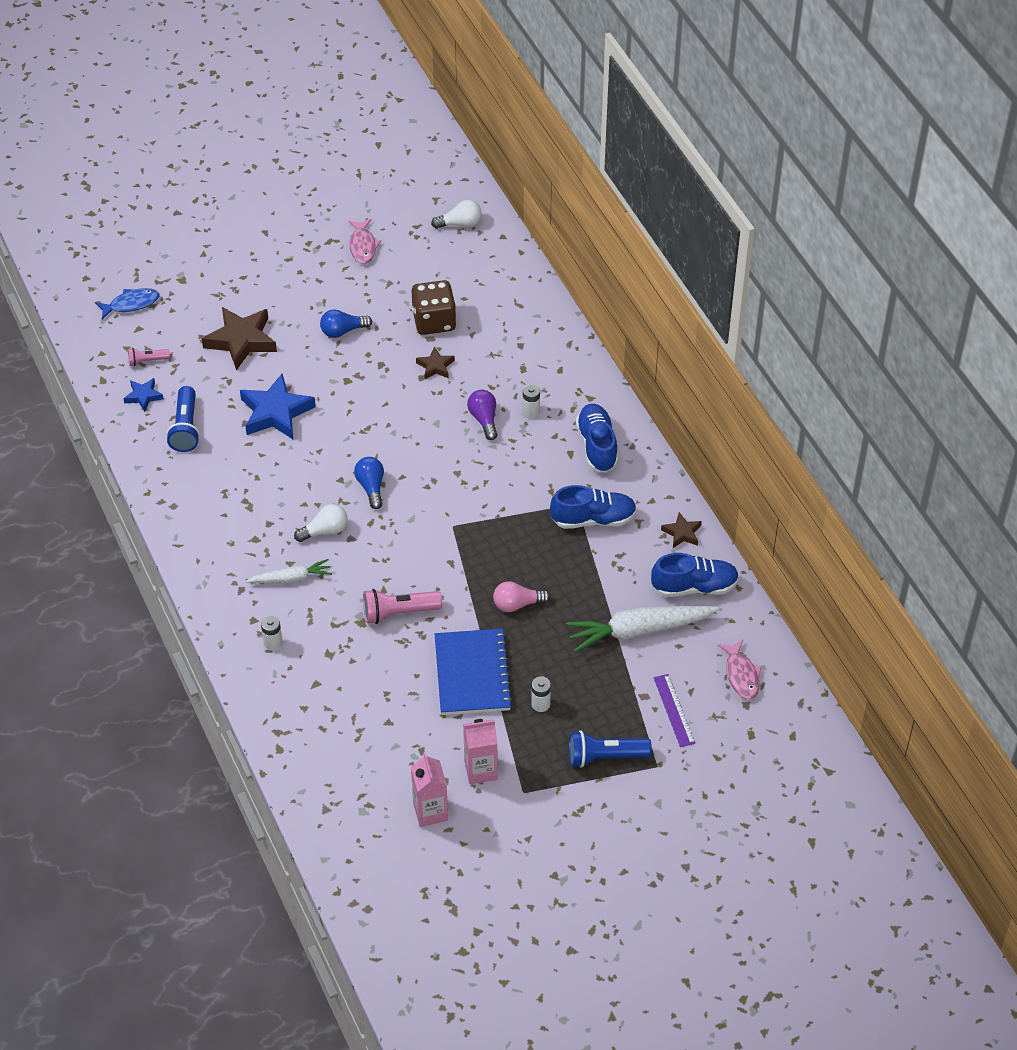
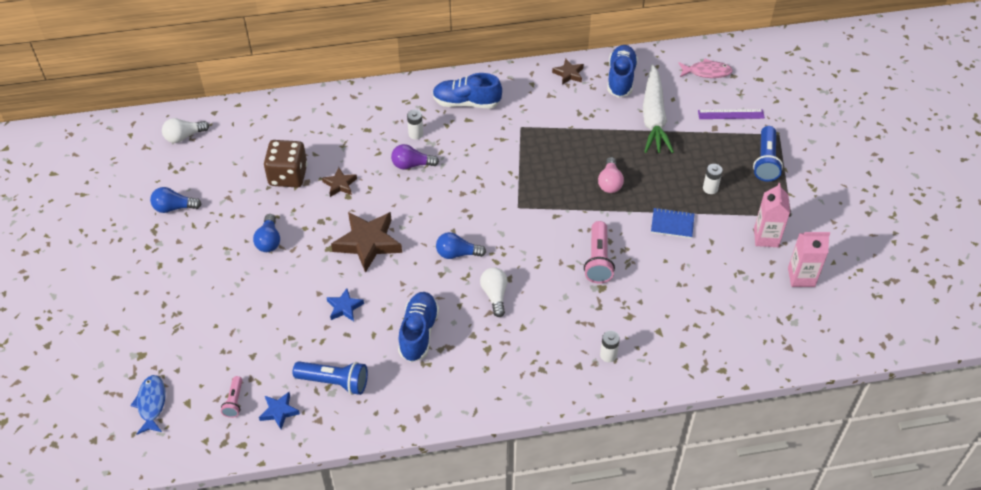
camera: 75 degrees left, 0 degrees up
brown star [202,307,277,370] -> brown star moved to [331,212,402,273]
blue star [240,374,316,439] -> blue star [326,288,364,321], size x0.52
white carrot [246,559,332,583] -> none
pink fish [348,219,381,264] -> blue light bulb [150,187,201,213]
white light bulb [431,200,482,229] -> white light bulb turned 120 degrees counterclockwise [162,118,209,143]
blue notebook [435,629,513,715] -> blue notebook [651,208,695,238], size x0.52
blue shoe [550,485,637,529] -> blue shoe moved to [398,292,439,362]

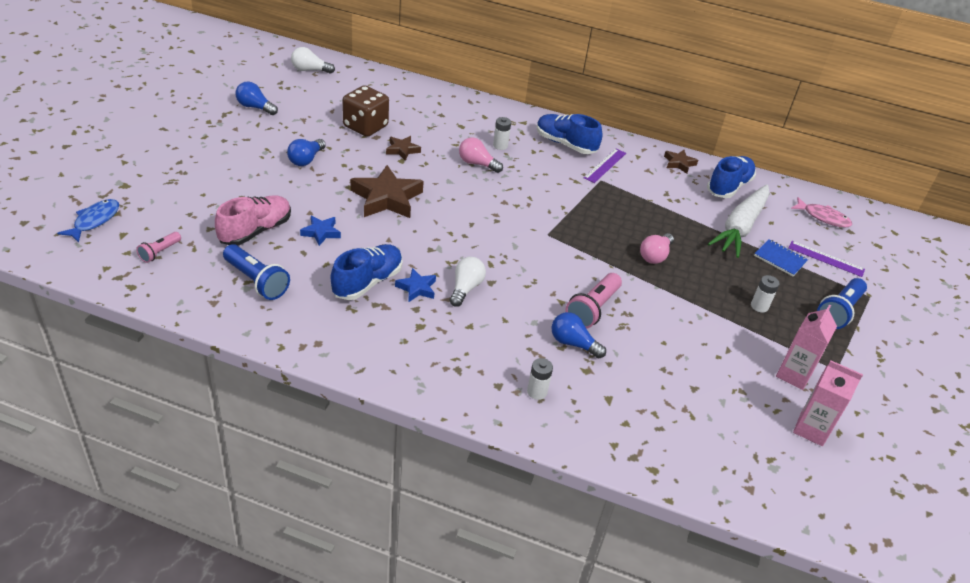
camera: 25 degrees right, 10 degrees down
blue star [259,392,300,429] -> blue star moved to [395,268,436,302]
purple light bulb [391,144,439,170] -> pink light bulb [459,137,503,173]
blue light bulb [436,232,486,259] -> blue light bulb moved to [552,312,606,359]
blue notebook [651,208,695,238] -> blue notebook moved to [754,239,808,276]
none -> pink shoe [215,195,291,246]
none -> purple ruler [583,148,626,183]

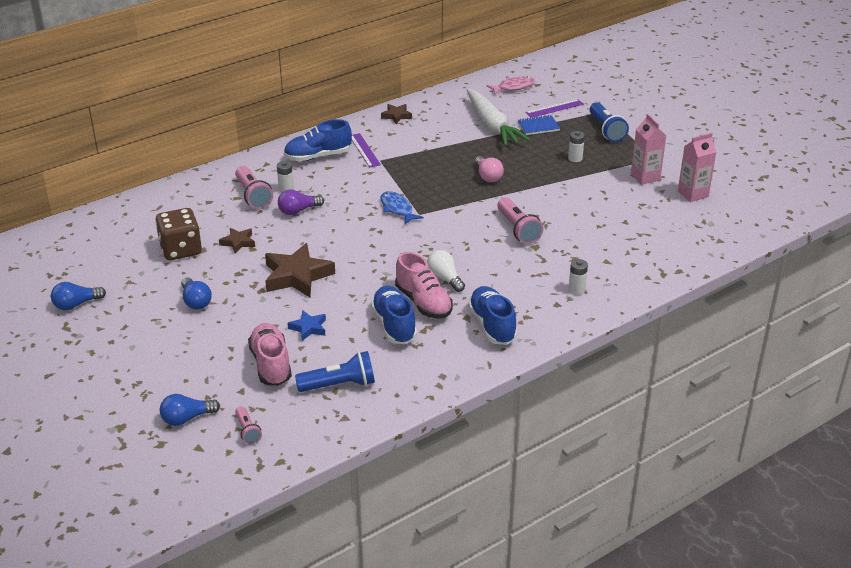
camera: 50 degrees left, 5 degrees down
blue fish [57,199,119,243] -> blue fish moved to [381,191,423,225]
white light bulb [291,47,335,74] -> none
blue star [395,268,436,302] -> pink shoe [395,252,453,319]
pink light bulb [459,137,503,173] -> purple light bulb [278,189,324,215]
blue light bulb [552,312,606,359] -> blue light bulb moved to [160,394,220,426]
blue shoe [707,156,756,198] -> blue shoe moved to [468,286,517,345]
none -> pink flashlight [235,166,273,209]

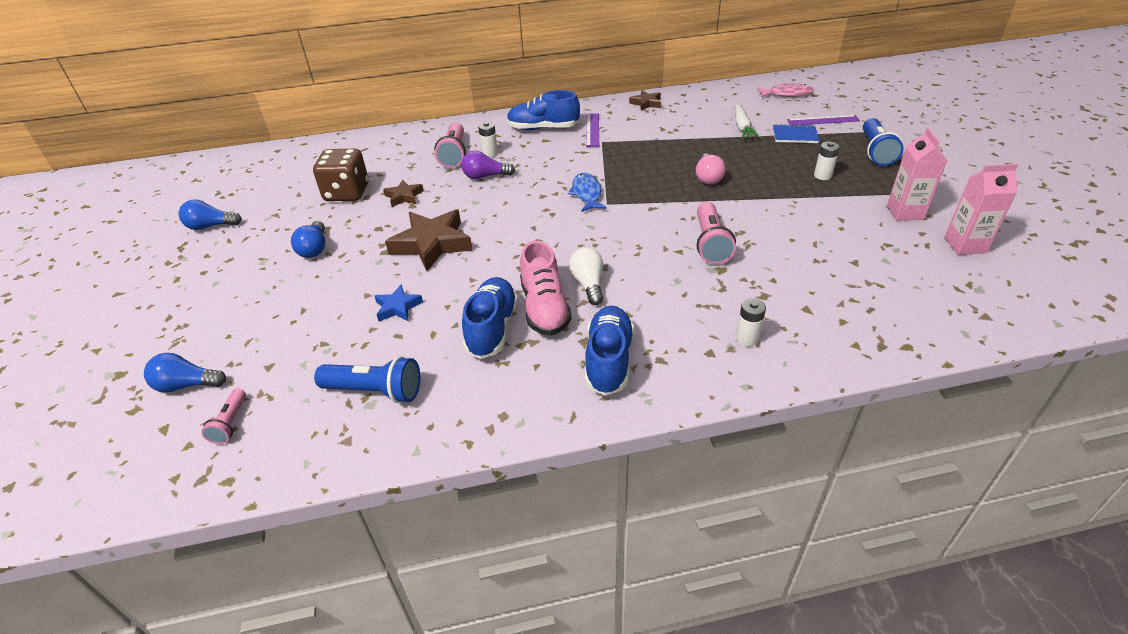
camera: 25 degrees right, 5 degrees up
pink shoe [248,323,292,386] -> none
white carrot [467,89,530,146] -> white carrot [735,104,760,139], size x0.56

